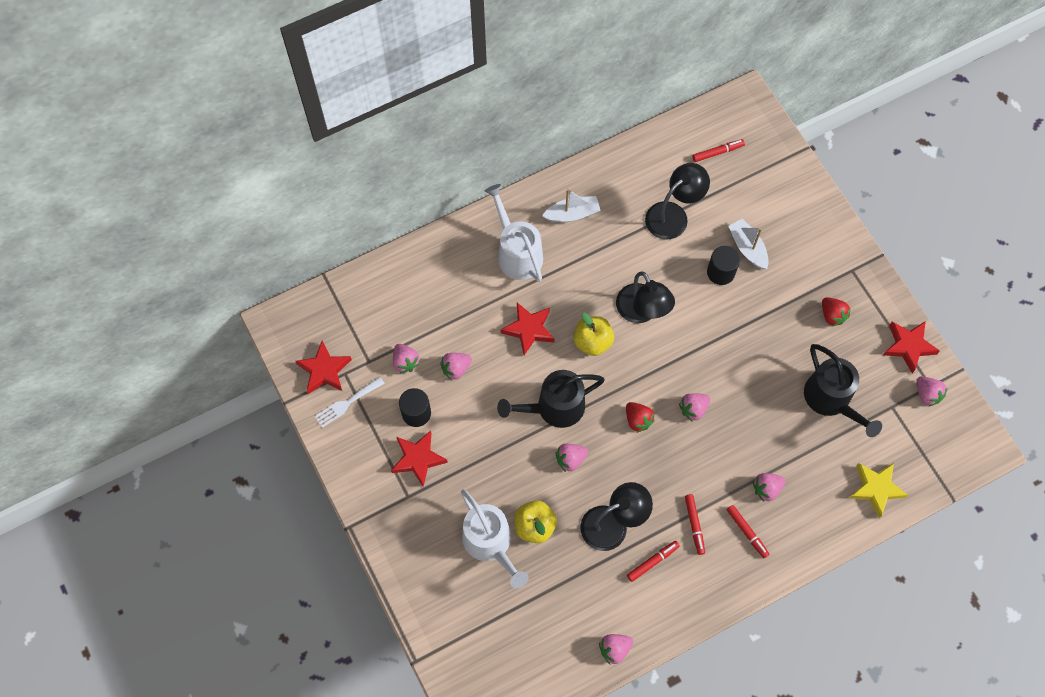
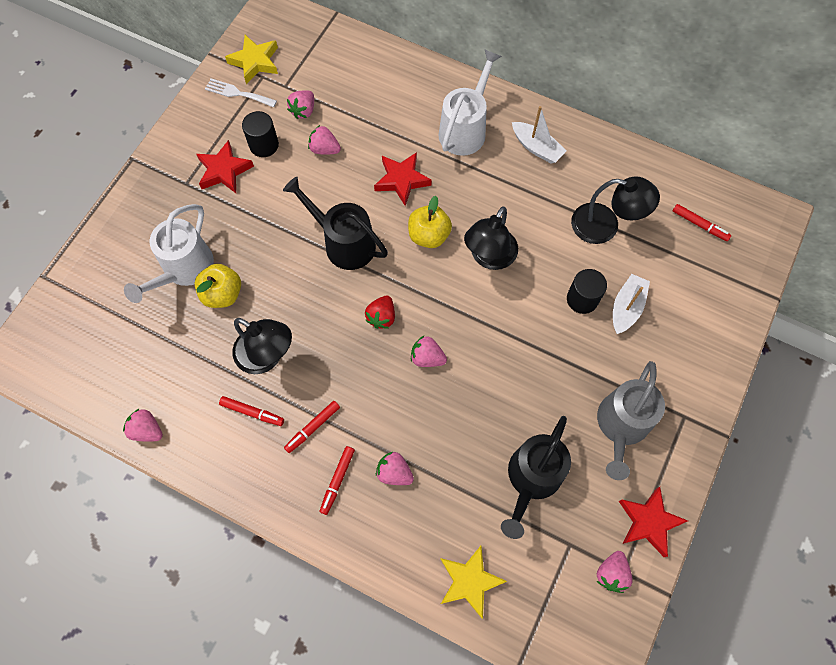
camera: 55 degrees right, 0 degrees up
red star [295,341,352,394] -> yellow star [225,35,278,84]
pink strawberry [556,444,588,472] -> none
red strawberry [822,297,851,326] -> grey watering can [597,361,665,480]

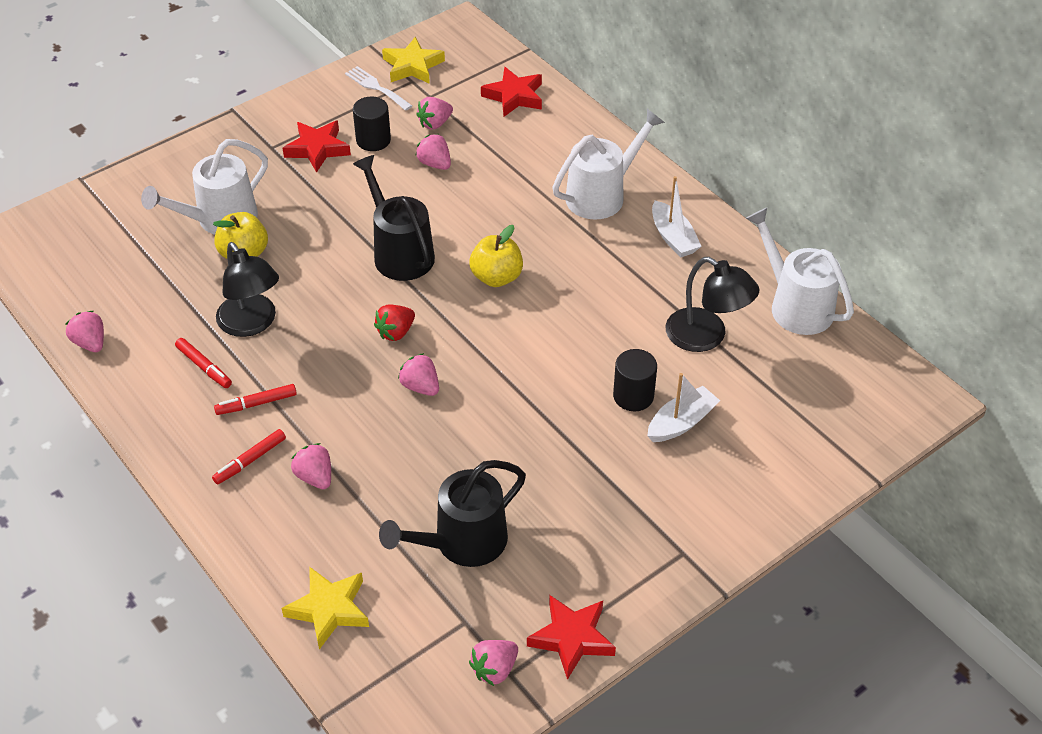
camera: 25 degrees right, 20 degrees down
red star [374,152,431,206] -> red star moved to [481,67,542,117]
black lamp [464,206,518,270] -> none
grey watering can [597,361,665,480] -> none
red marker [673,204,731,241] -> none
none -> white watering can [745,207,854,335]

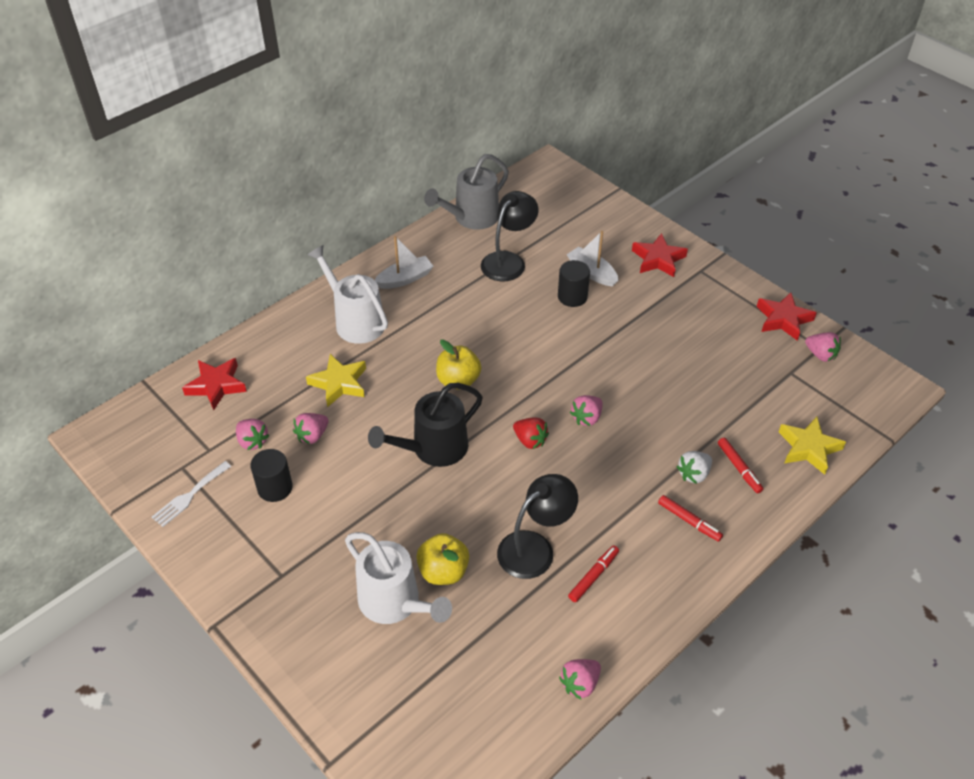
camera: 95 degrees left, 0 degrees up
red marker [214,384,297,415] -> red marker moved to [718,438,763,493]
red star [283,120,351,173] -> red star moved to [632,233,688,277]
pink strawberry [291,443,331,489] -> white strawberry [677,451,712,484]
black watering can [379,460,526,567] -> none
yellow star [382,37,445,84] -> yellow star moved to [306,354,366,407]
white watering can [745,207,854,335] -> grey watering can [424,154,509,230]

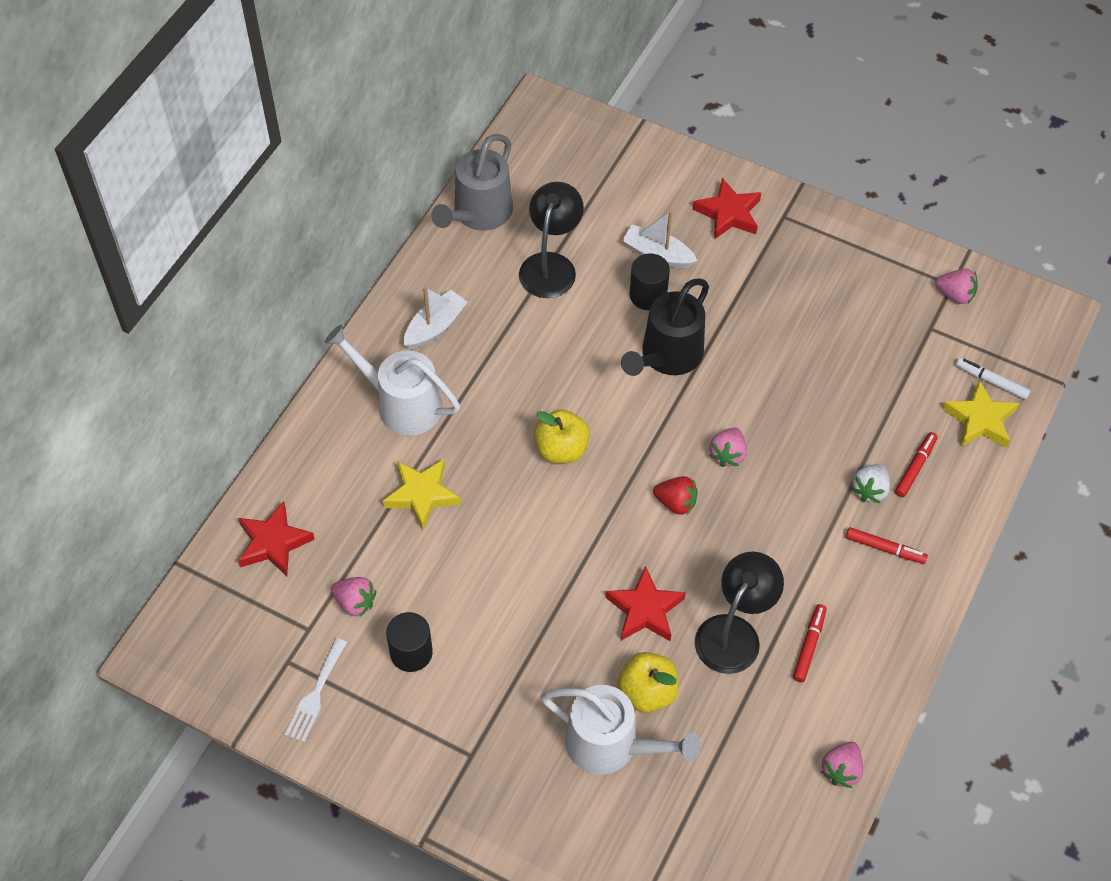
camera: 20 degrees left, 10 degrees up
pink strawberry [293,413,328,444] -> none
black watering can [368,383,483,467] -> black watering can moved to [621,278,709,376]
red marker [718,438,763,493] -> red marker turned 105 degrees counterclockwise [895,432,937,497]
red star [757,292,817,341] -> red star moved to [605,566,686,641]
none -> white marker [956,358,1031,400]

